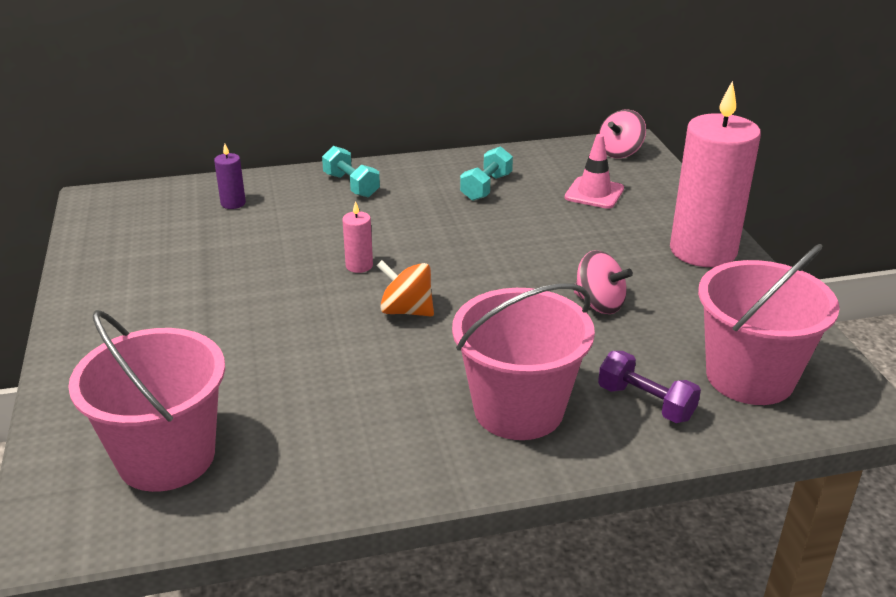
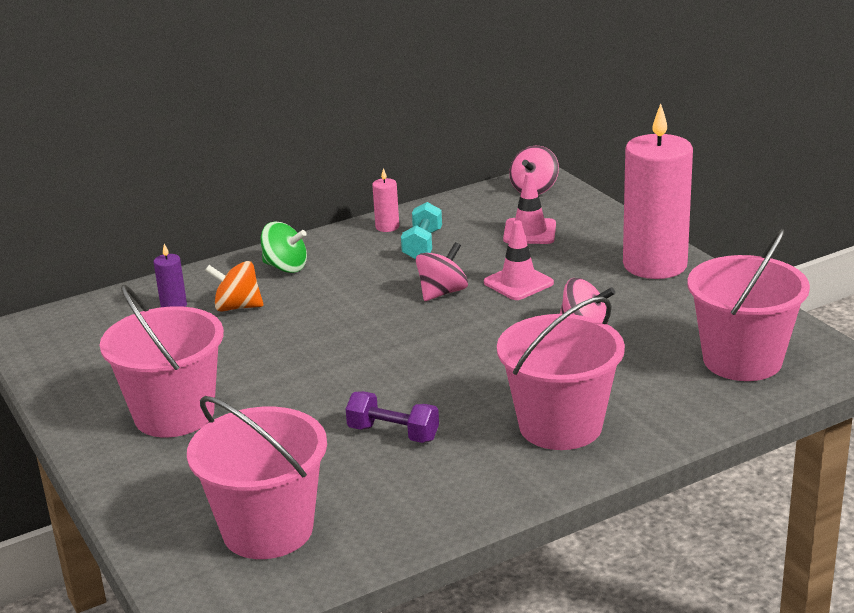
camera: 15 degrees left, 5 degrees down
turquoise dumbbell [322,146,380,197] -> green spinning top [261,222,307,273]
pink candle [342,201,373,273] -> pink candle moved to [372,168,399,232]
orange spinning top [376,260,434,316] -> orange spinning top moved to [205,261,264,312]
purple dumbbell [598,351,701,423] -> purple dumbbell moved to [346,391,439,443]
none -> pink bucket [100,284,224,437]
none -> pink spinning top [416,242,468,301]
none -> pink traffic cone [484,220,554,300]

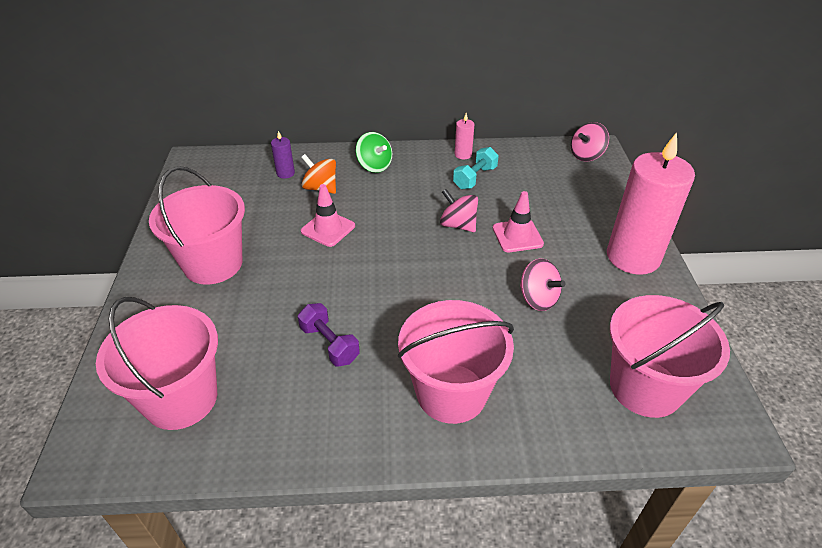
camera: 25 degrees right, 15 degrees up
pink spinning top [416,242,468,301] -> pink spinning top turned 120 degrees counterclockwise [440,189,478,232]
pink traffic cone [503,173,556,244] -> pink traffic cone moved to [301,184,355,247]

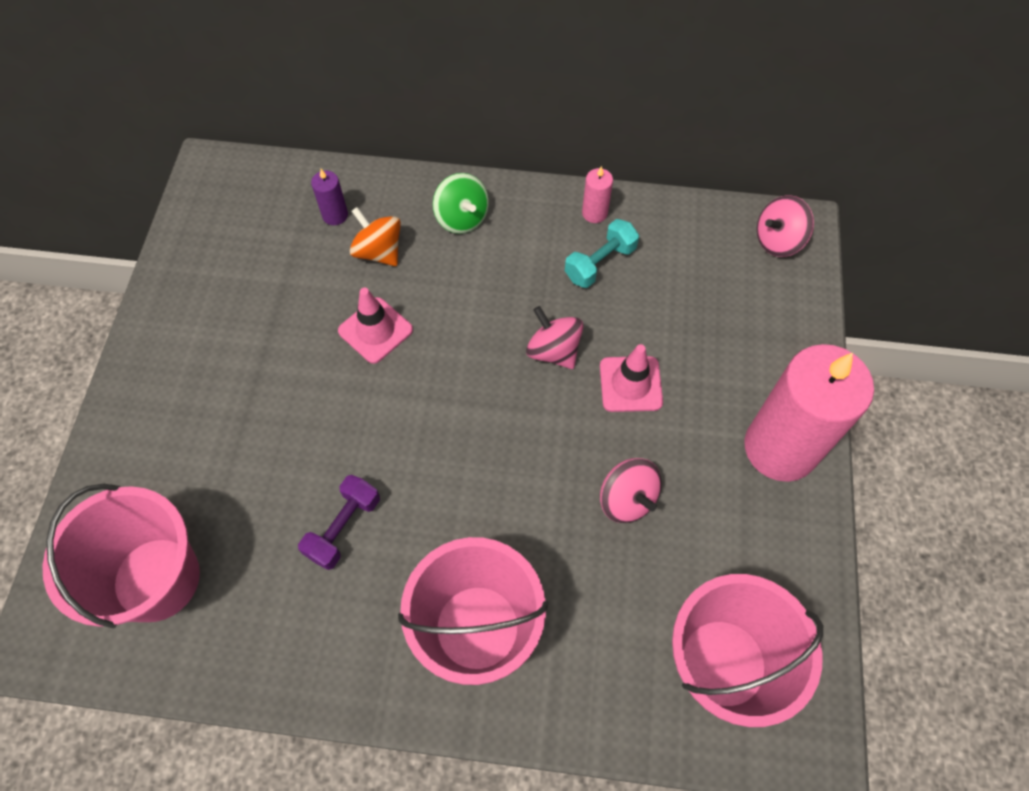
camera: 10 degrees right, 20 degrees up
pink bucket [149,166,245,285] -> none
purple dumbbell [298,303,360,366] -> purple dumbbell turned 60 degrees clockwise [298,475,380,570]

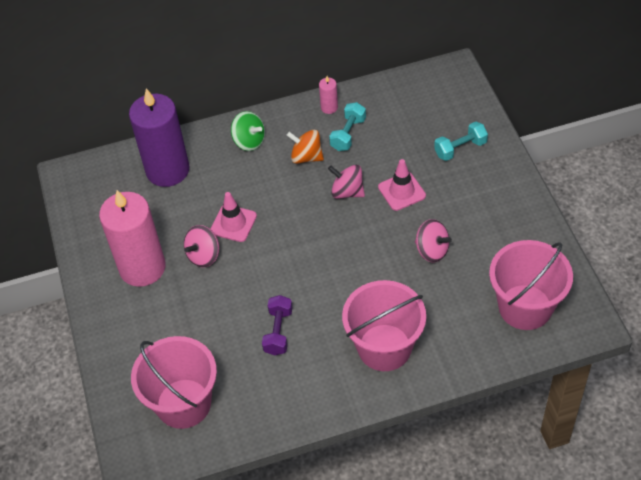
camera: 20 degrees left, 10 degrees down
purple candle [311,169,348,225] -> purple candle [129,88,189,187], size x2.48
orange spinning top [350,207,401,266] -> orange spinning top moved to [286,130,324,164]
pink candle [744,344,874,482] -> pink candle moved to [99,190,166,287]
pink spinning top [757,195,814,257] -> pink spinning top moved to [184,225,219,267]
none -> turquoise dumbbell [434,122,488,161]

